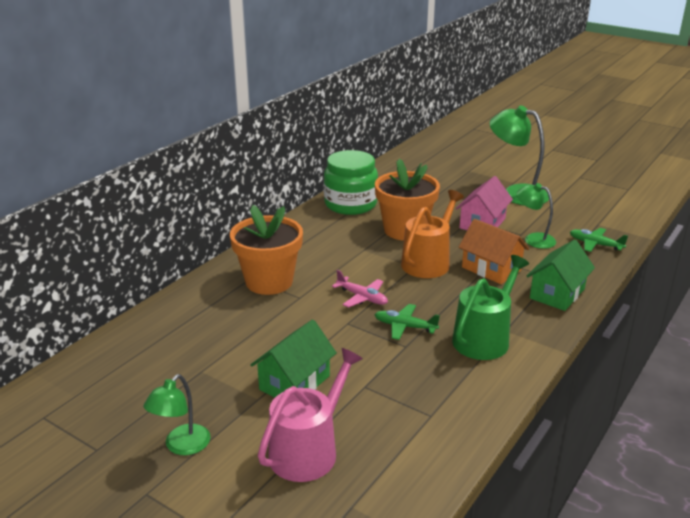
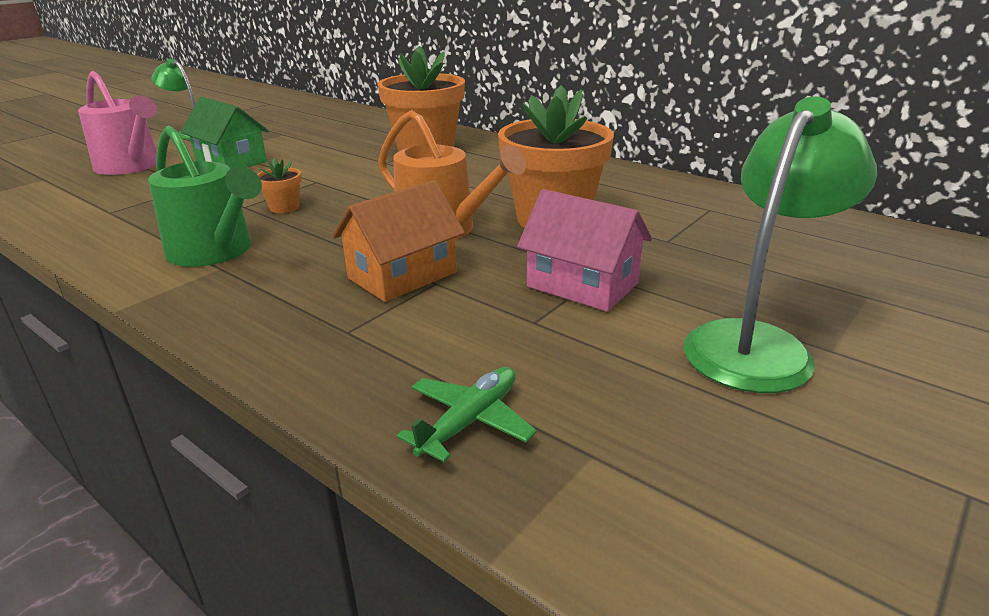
camera: 95 degrees right, 0 degrees up
green jar [324,150,378,215] -> none
pink plane [332,270,388,308] -> none
green plane [374,304,440,340] -> orange flower pot [257,158,302,213]
green lamp [517,183,556,249] -> none
green house [527,239,595,311] -> none

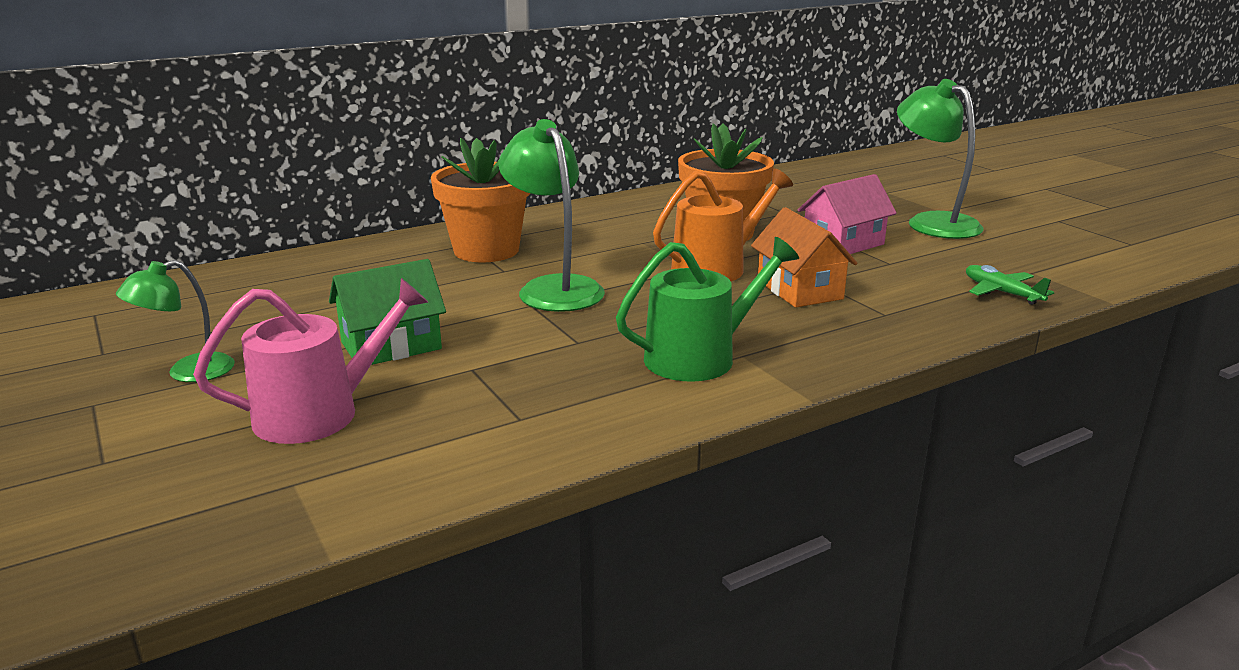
camera: 70 degrees left, 5 degrees down
orange flower pot [257,158,302,213] -> none
none -> green lamp [498,119,605,312]

